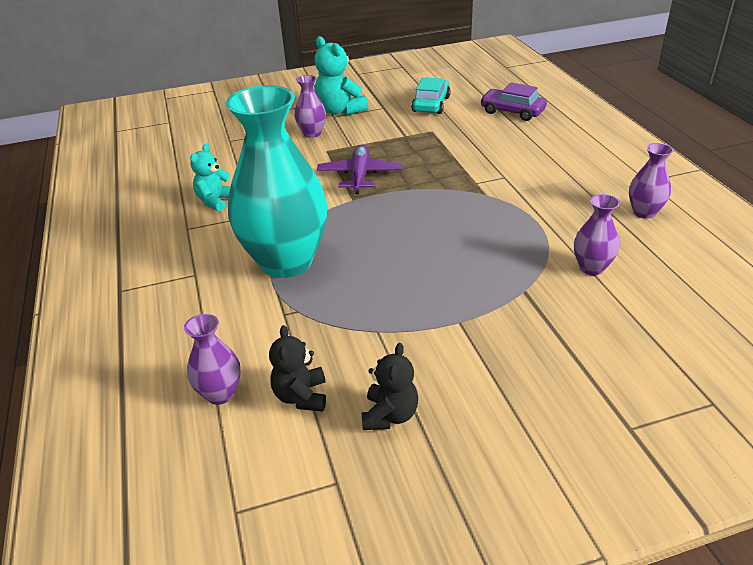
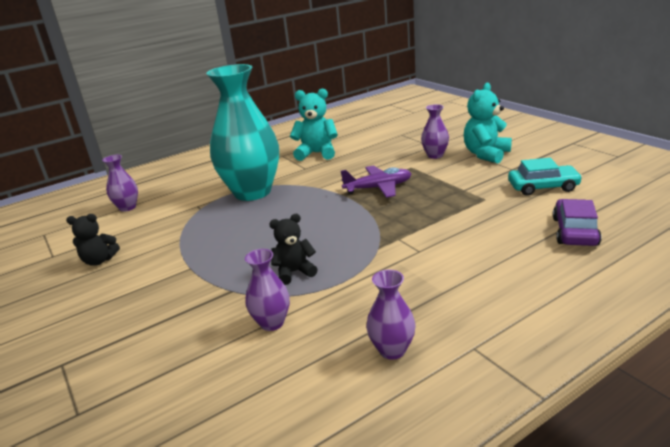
camera: 75 degrees right, 10 degrees down
turquoise teddy bear [190,144,231,211] -> turquoise teddy bear [290,89,338,161], size x1.55
black teddy bear [269,325,326,412] -> black teddy bear moved to [269,214,318,285]

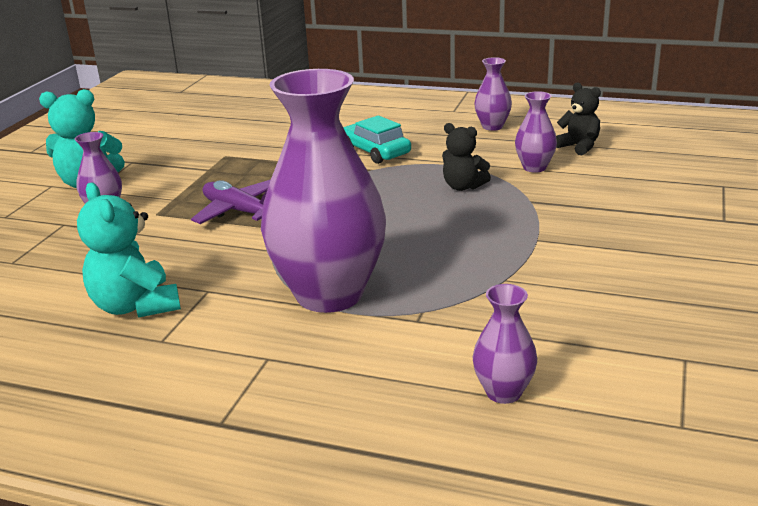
camera: 130 degrees left, 0 degrees up
black teddy bear [66,214,120,266] -> black teddy bear moved to [556,82,601,155]
turquoise vase [206,64,279,201] -> purple vase [261,69,386,313]
turquoise car [508,158,583,196] -> turquoise car moved to [343,115,411,164]
purple car [553,199,602,246] -> none

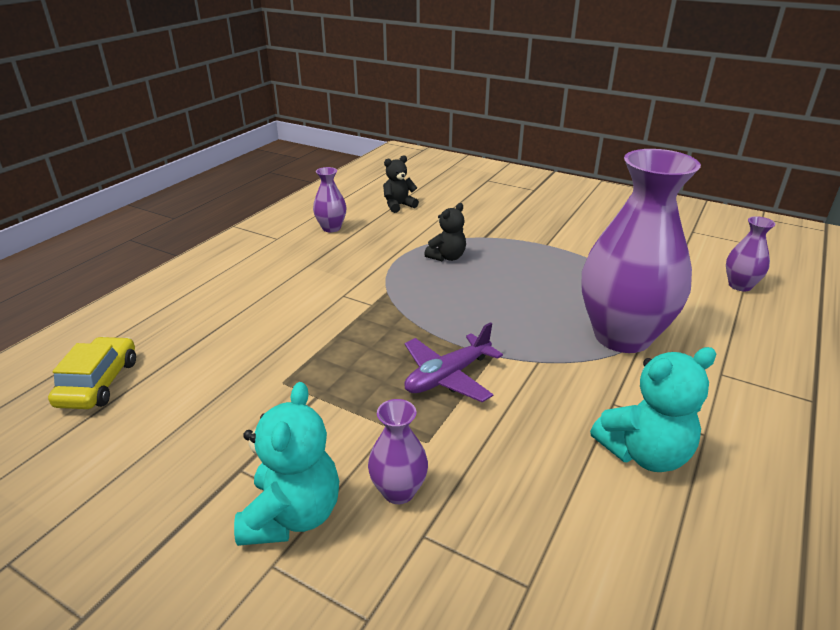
camera: 80 degrees left, 5 degrees up
turquoise car [343,115,411,164] -> none
purple vase [515,91,557,173] -> none
none -> yellow car [48,337,136,409]

